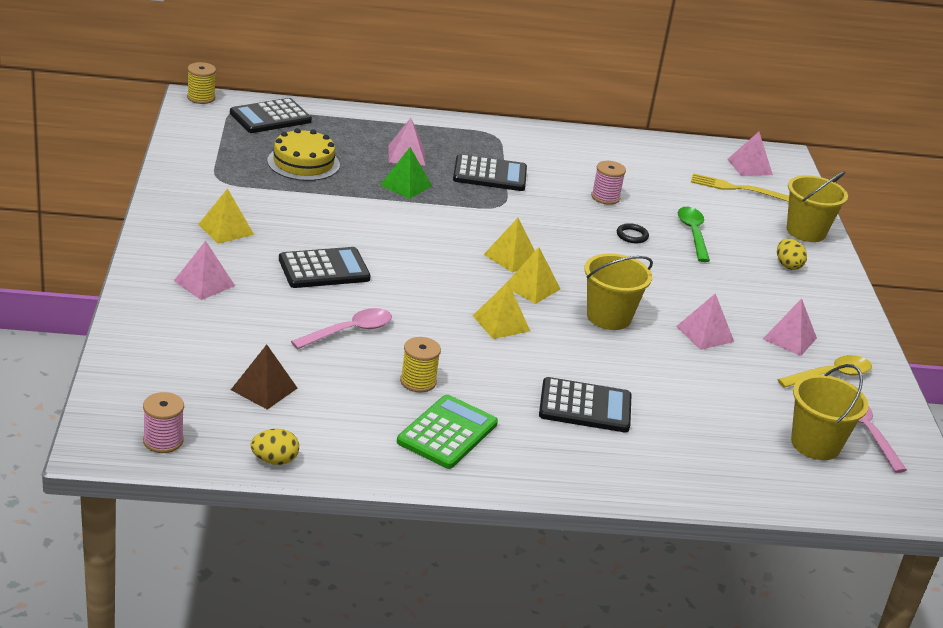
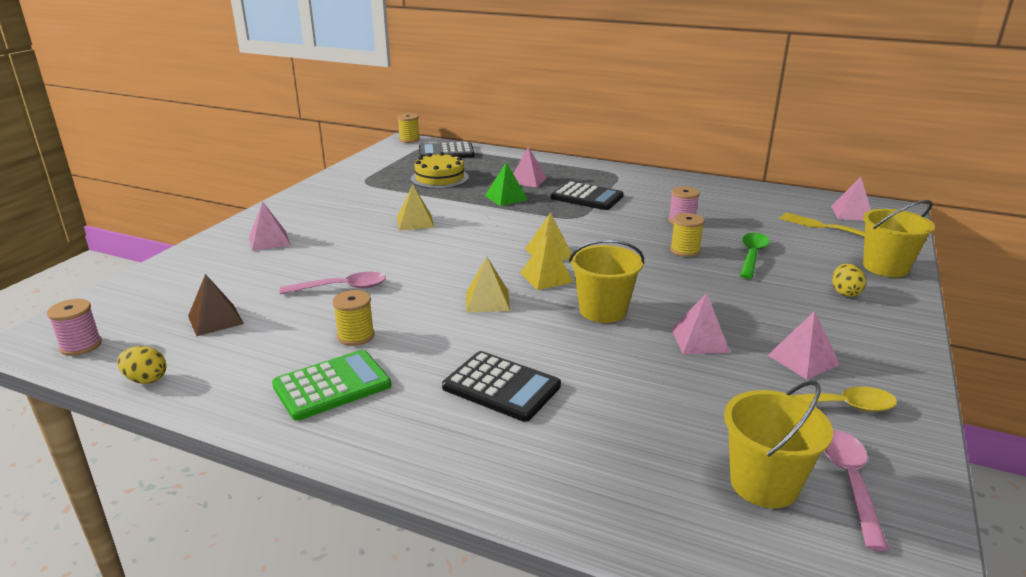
camera: 30 degrees right, 5 degrees down
yellow pyramid [198,188,254,244] -> yellow pyramid moved to [397,185,434,230]
black calculator [279,247,371,288] -> none
black ring [617,223,649,243] -> yellow spool [670,213,705,257]

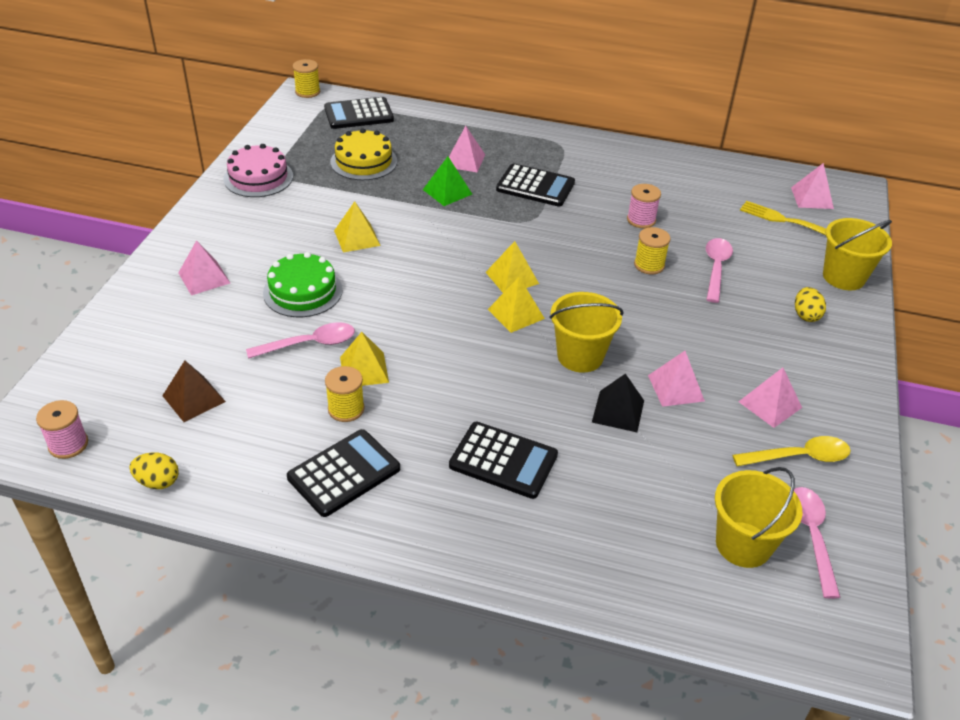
camera: 10 degrees left, 15 degrees up
green calculator [272,350,391,421] -> black calculator [287,429,400,517]
yellow pyramid [466,257,510,312] -> yellow pyramid moved to [340,332,389,386]
green spoon [740,233,770,279] -> pink spoon [706,238,733,303]
none -> pink cake [224,144,293,197]
none -> green cake [263,252,343,317]
none -> black pyramid [592,373,644,432]

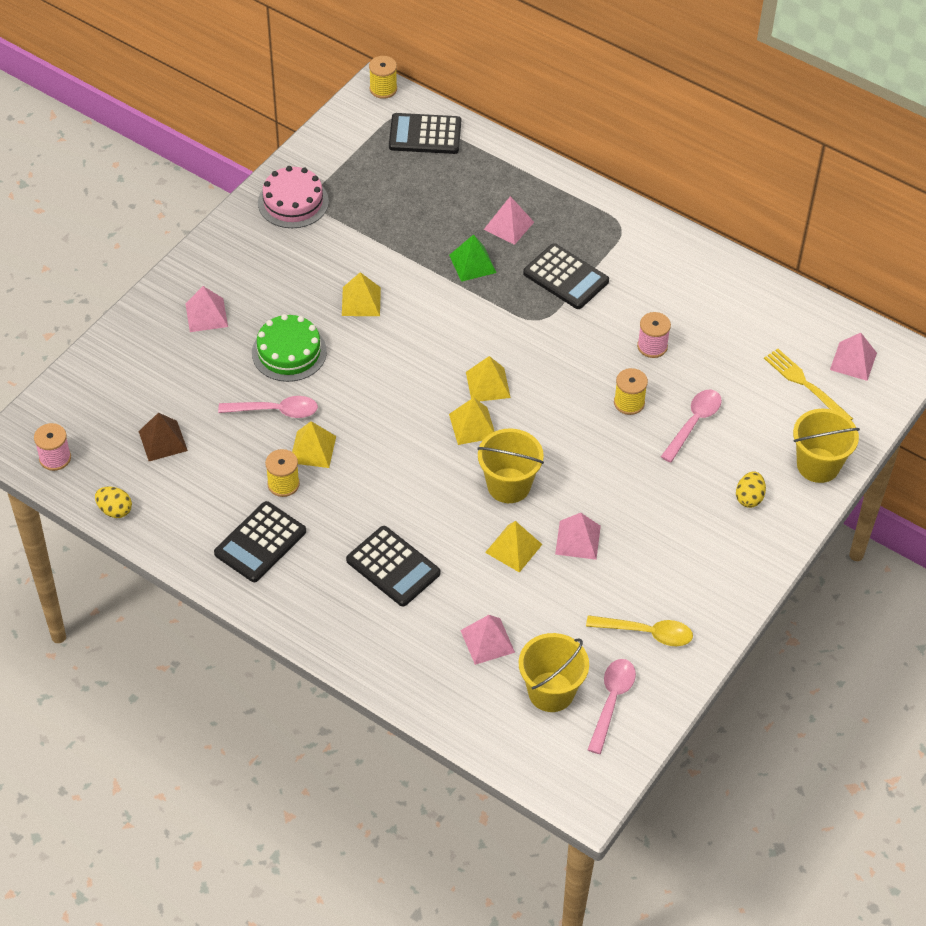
camera: 20 degrees right, 10 degrees up
black calculator [287,429,400,517] -> black calculator turned 150 degrees clockwise [214,501,306,582]
yellow cake [330,128,397,180] -> none
black pyramid [592,373,644,432] -> yellow pyramid [485,521,543,573]
pink pyramid [738,368,802,428] -> pink pyramid moved to [460,615,515,665]

